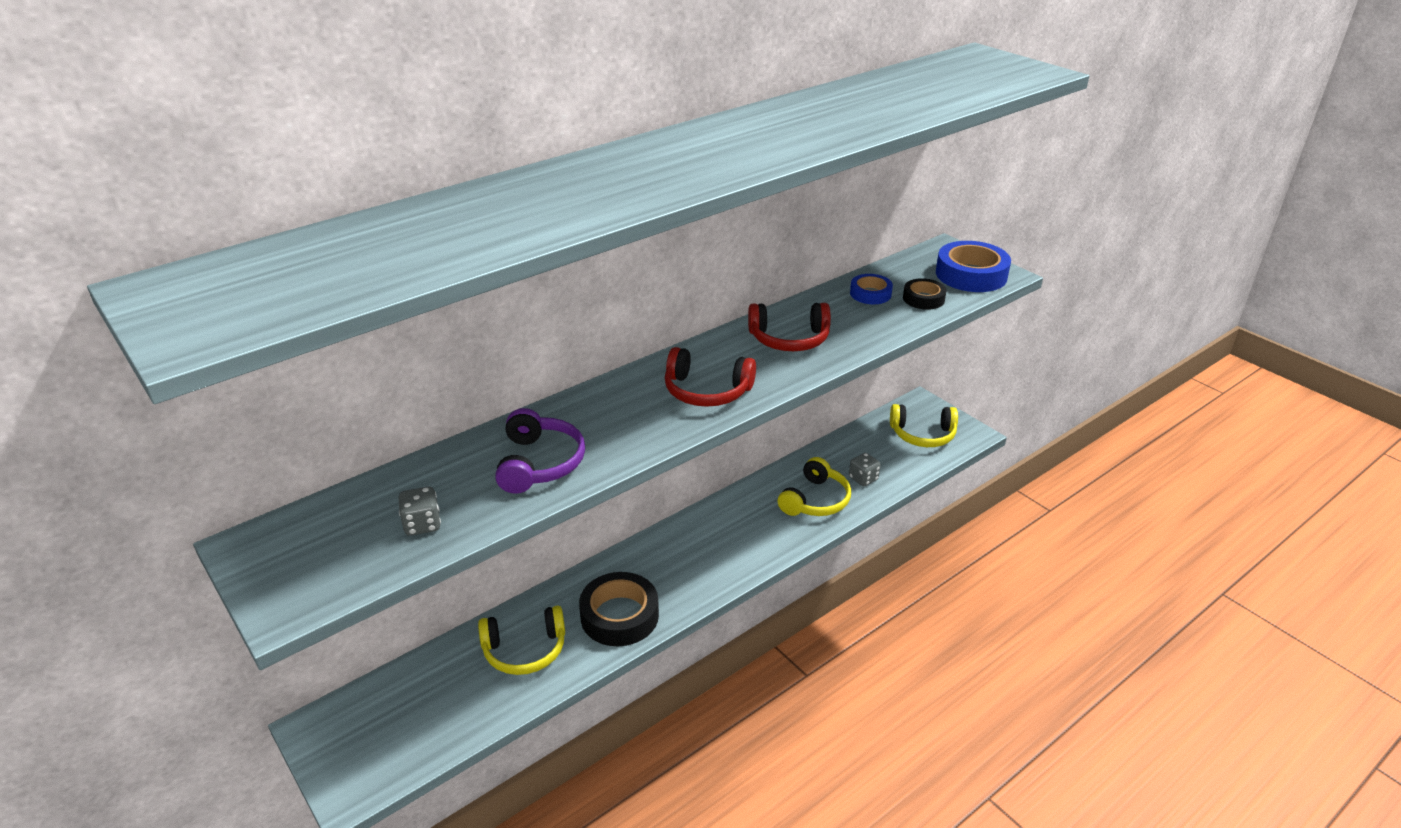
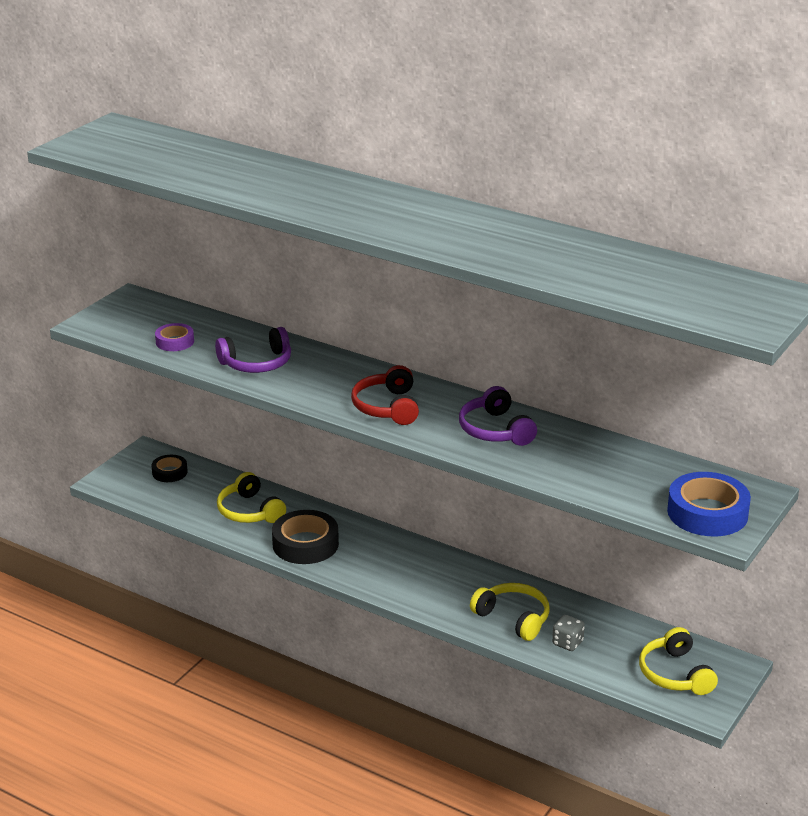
camera: 70 degrees right, 5 degrees down
grey dice [398,487,441,536] -> purple tape [155,323,194,351]
red headphones [748,303,831,351] -> purple headphones [459,386,537,446]
yellow headphones [778,457,851,516] -> yellow headphones turned 150 degrees counterclockwise [470,583,549,641]
blue tape [850,274,893,304] -> none
black tape [903,278,947,310] -> black tape moved to [151,455,188,482]

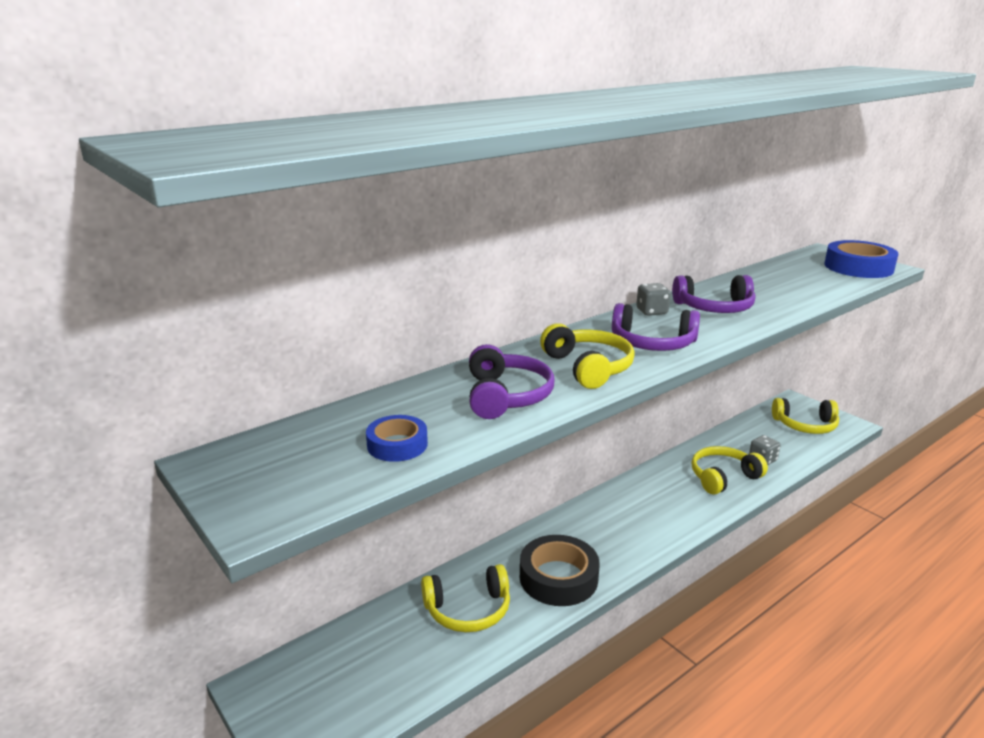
camera: 70 degrees left, 5 degrees down
black tape [151,455,188,482] -> none
purple tape [155,323,194,351] -> blue tape [366,415,428,462]
red headphones [351,365,419,425] -> purple headphones [612,303,700,351]
none -> yellow headphones [540,323,635,389]
none -> grey dice [636,283,671,316]

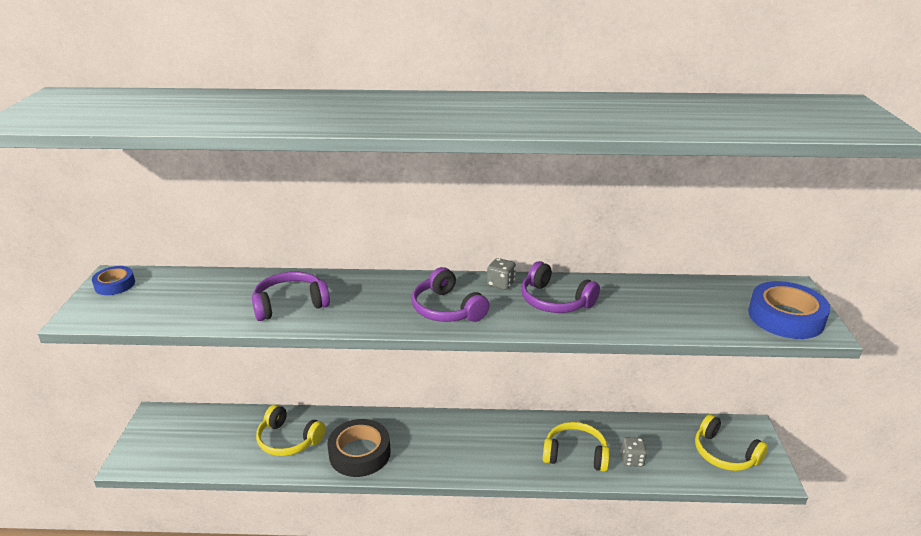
camera: 40 degrees right, 5 degrees up
blue tape [366,415,428,462] -> blue tape moved to [92,266,135,295]
purple headphones [469,344,554,419] -> purple headphones turned 150 degrees counterclockwise [252,272,330,321]
yellow headphones [540,323,635,389] -> none

